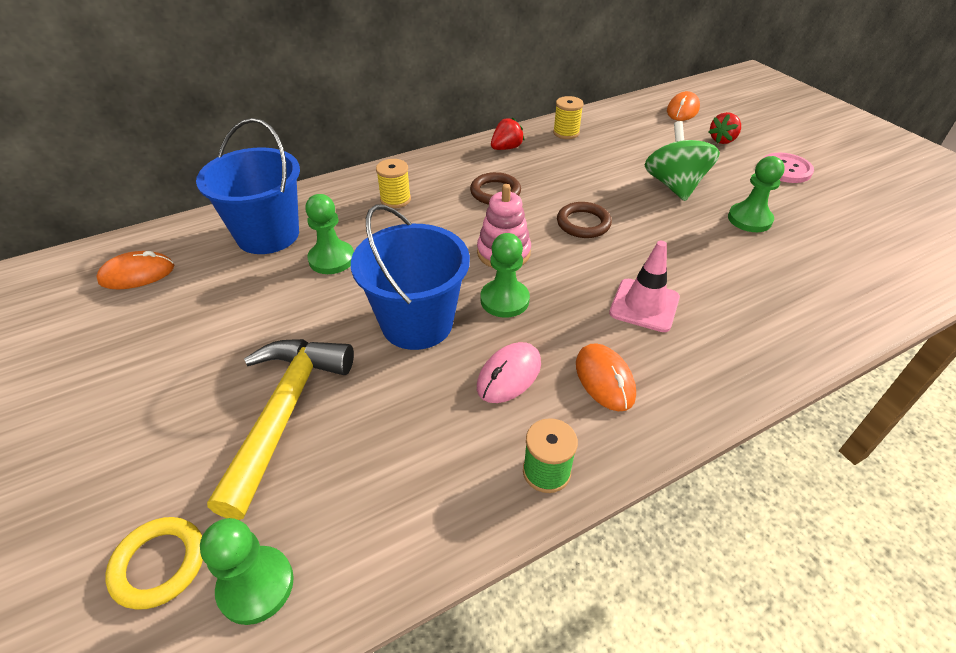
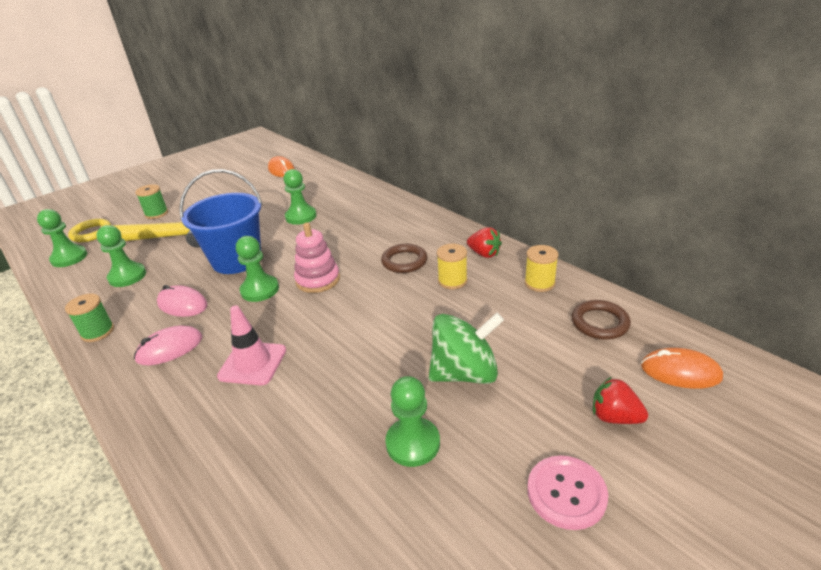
camera: 80 degrees right, 10 degrees down
blue bucket [196,118,300,254] -> none
yellow spool [376,159,411,208] -> yellow spool moved to [437,244,467,289]
brown ring [557,202,612,238] -> brown ring moved to [572,300,631,340]
orange mouse [576,343,636,411] -> pink mouse [134,326,202,365]
none -> green pawn [96,225,146,287]
none -> green spool [135,184,168,219]

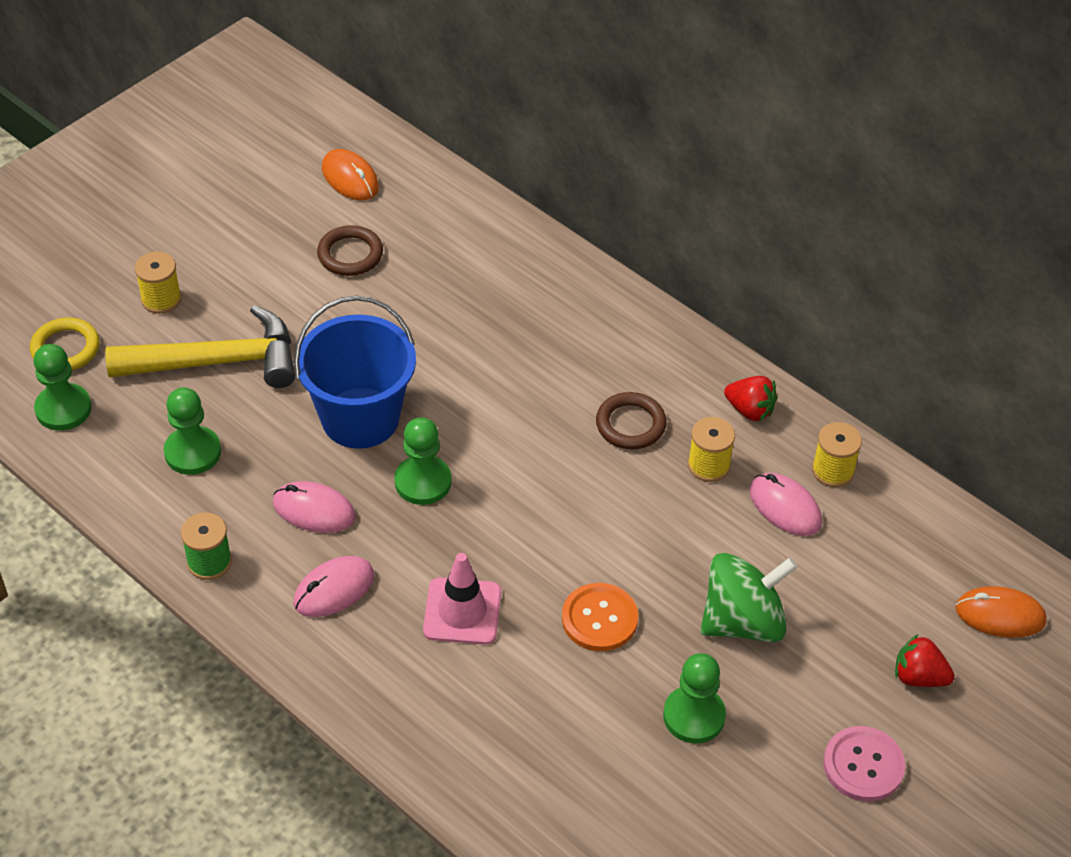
camera: 10 degrees left, 15 degrees up
green spool [135,184,168,219] -> yellow spool [135,252,181,314]
green pawn [283,169,317,225] -> none
pink stacking toy [294,223,340,293] -> none
brown ring [572,300,631,340] -> brown ring moved to [317,225,383,276]
none -> orange button [562,583,638,651]
none -> pink mouse [749,473,822,536]

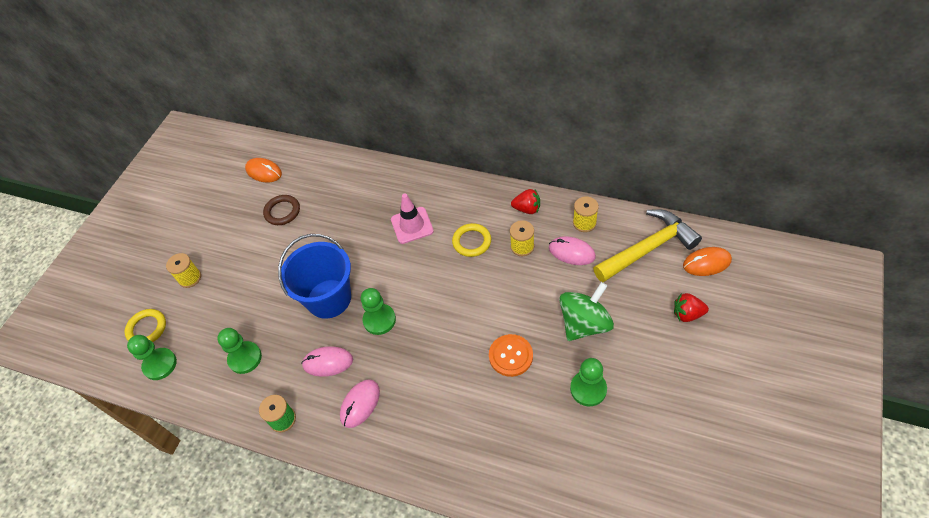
camera: 15 degrees left, 5 degrees up
yellow hammer [105,305,295,388] -> yellow hammer moved to [593,209,702,282]
pink traffic cone [423,553,501,645] -> pink traffic cone moved to [391,194,434,244]
brown ring [596,392,667,449] -> yellow ring [452,223,491,257]
pink button [823,726,905,802] -> none

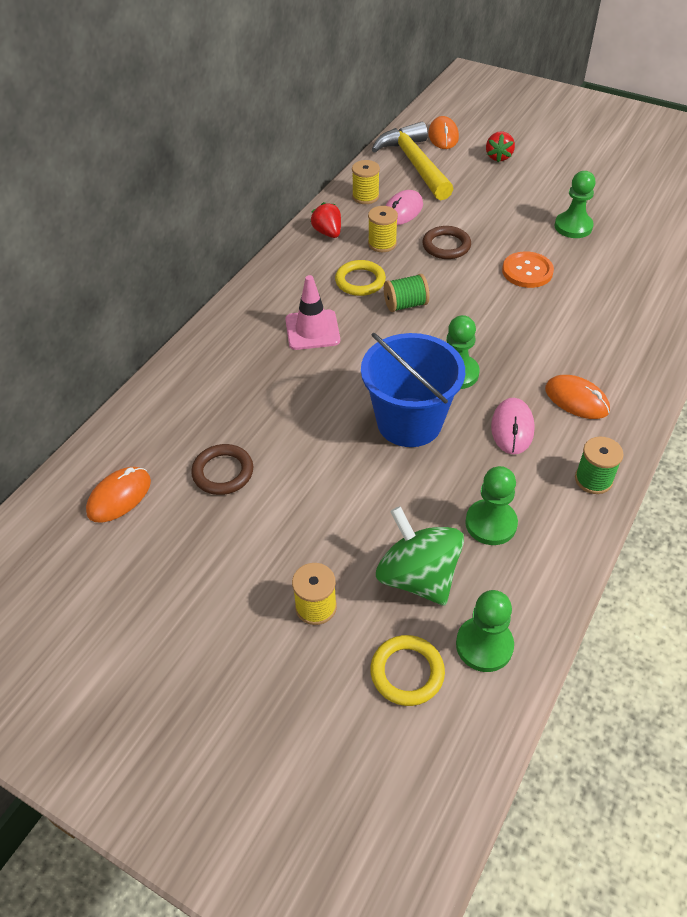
camera: 85 degrees left, 5 degrees down
pink mouse [340,379,380,428] -> orange mouse [545,375,610,419]
red strawberry [511,189,540,214] -> red strawberry turned 45 degrees counterclockwise [311,202,341,238]
green spinning top [559,282,614,341] -> green spinning top moved to [376,506,464,606]
none -> green spool [384,274,430,312]
none -> brown ring [422,226,471,259]

